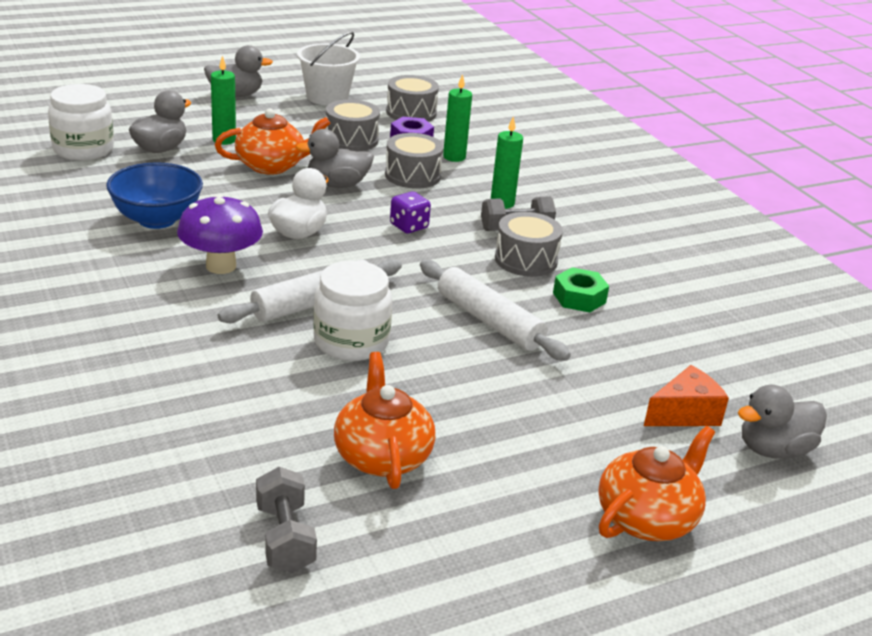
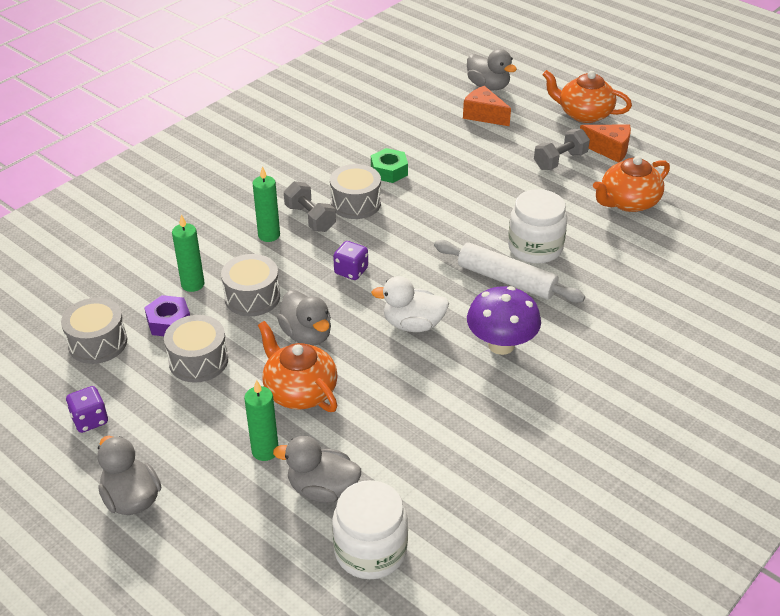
camera: 110 degrees left, 10 degrees up
blue bowl [106,162,203,229] -> none
grey dumbbell [256,467,317,573] -> grey dumbbell moved to [534,129,590,170]
white bucket [297,32,360,106] -> purple dice [66,386,108,433]
white rolling pin [420,260,571,361] -> none
none -> orange cheese [580,125,631,163]

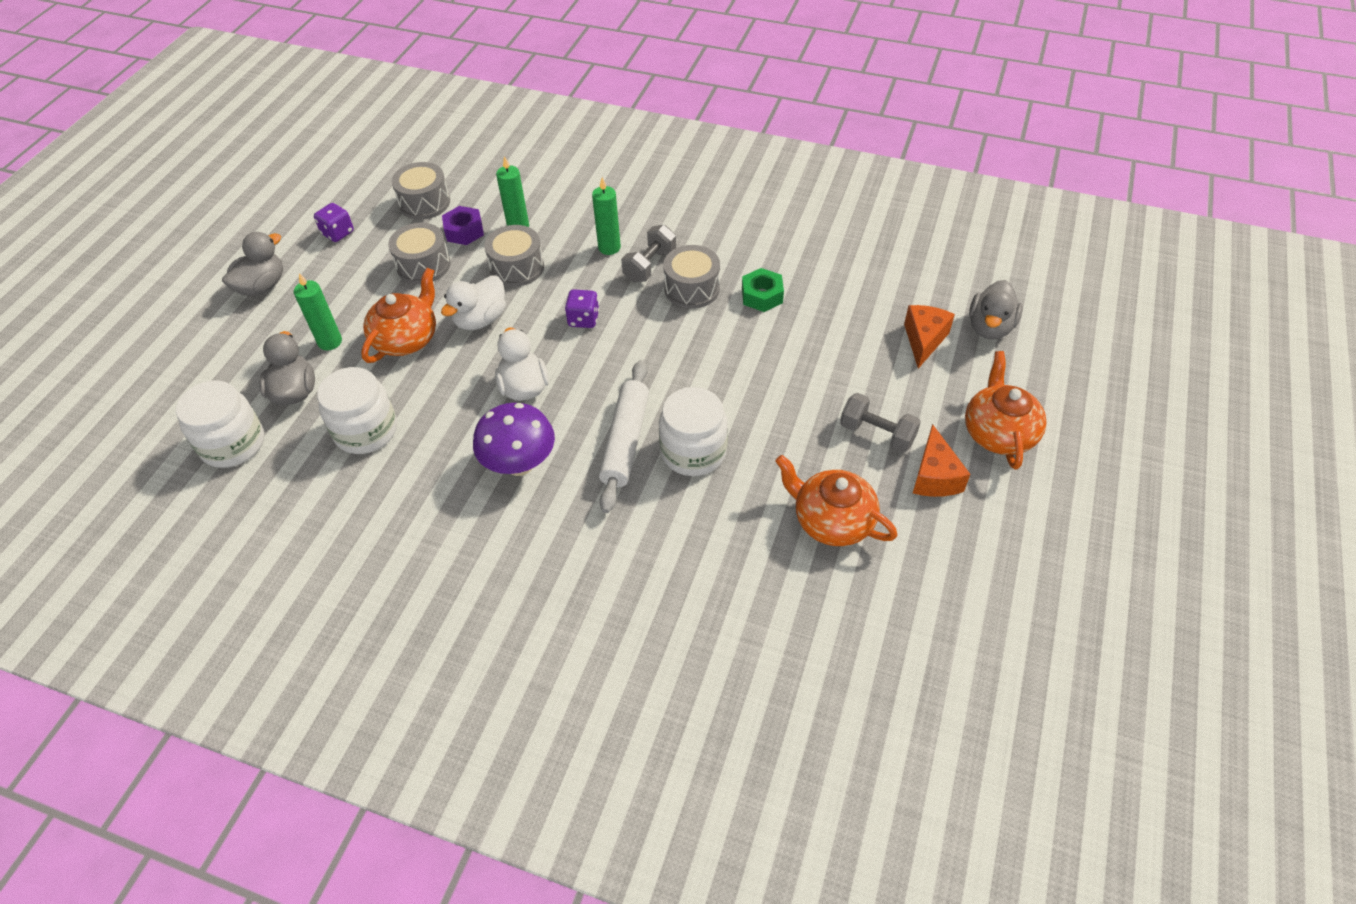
camera: 70 degrees right, 10 degrees up
grey duck [277,290,331,346] -> white duck [441,275,506,330]
none -> white jar [317,367,397,454]

